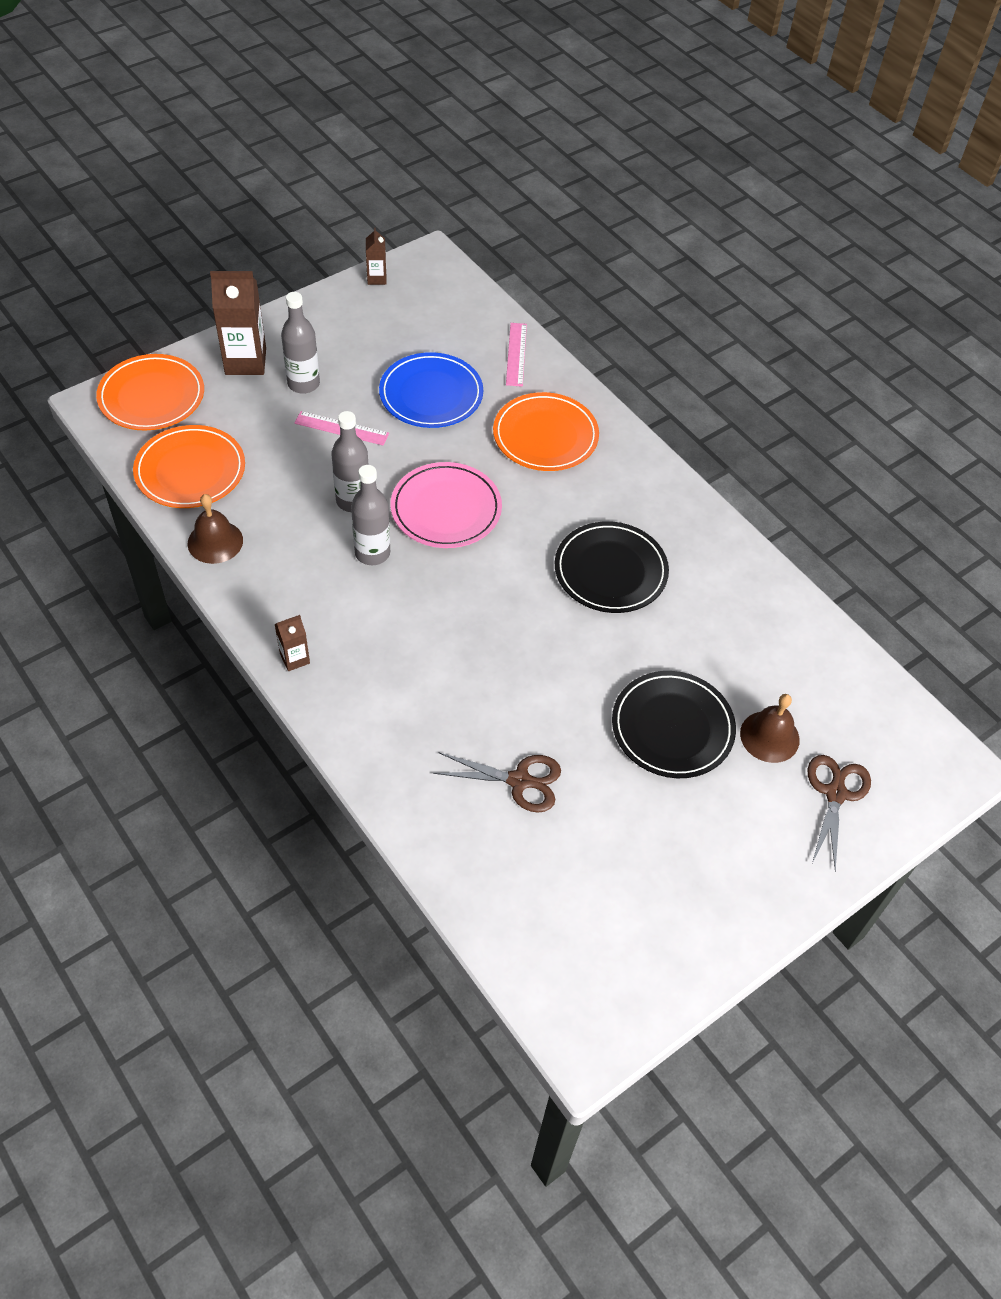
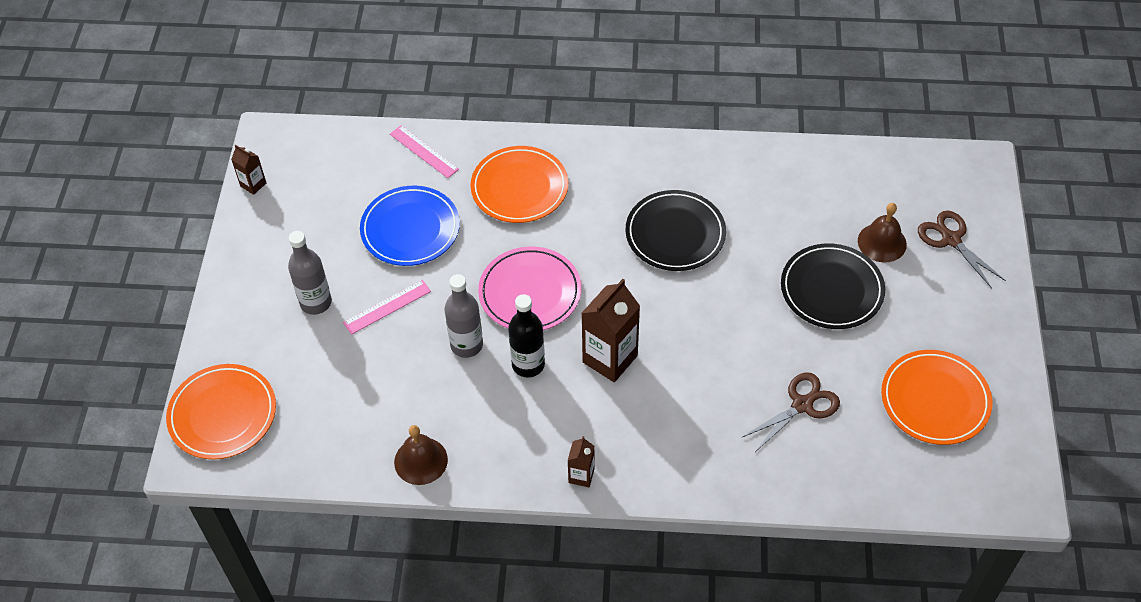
camera: 45 degrees left, 0 degrees up
orange plate [133,425,245,508] -> orange plate moved to [881,350,992,445]
brown carton [210,271,266,375] -> brown carton moved to [581,279,640,382]
grey bottle [351,465,390,565] -> black bottle [508,294,545,378]

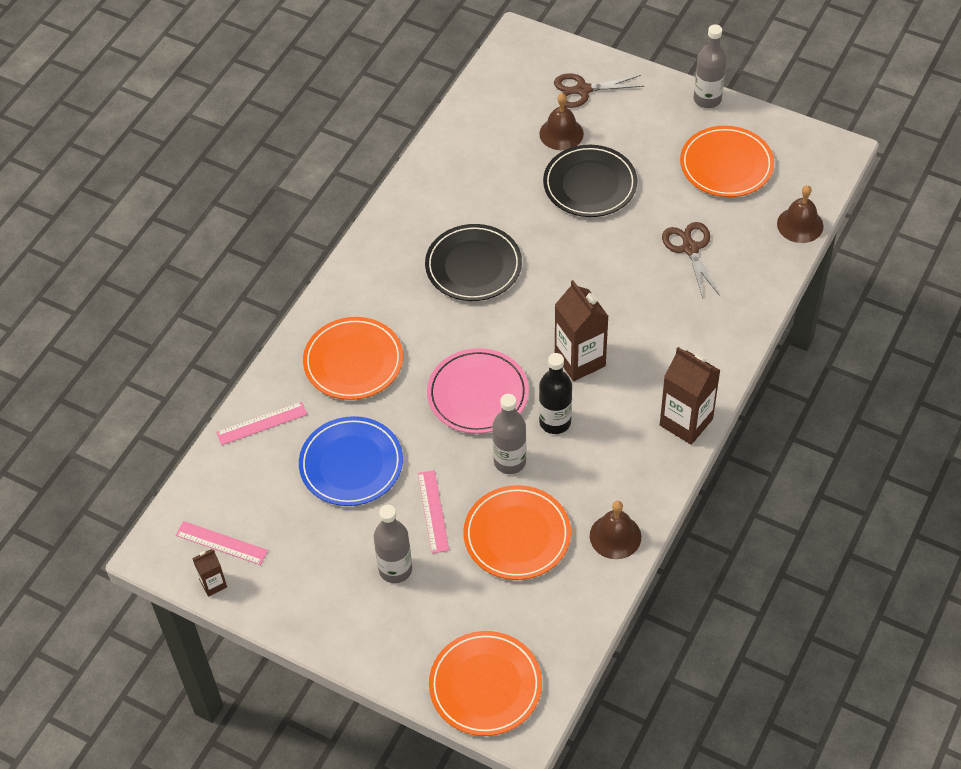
camera: 65 degrees left, 0 degrees up
brown carton [567,436,594,487] -> brown carton [660,347,721,445], size x1.94
none -> pink ruler [176,521,268,565]
none -> orange plate [464,485,571,580]
none -> grey bottle [694,24,727,108]
none -> brown bell [777,185,823,243]

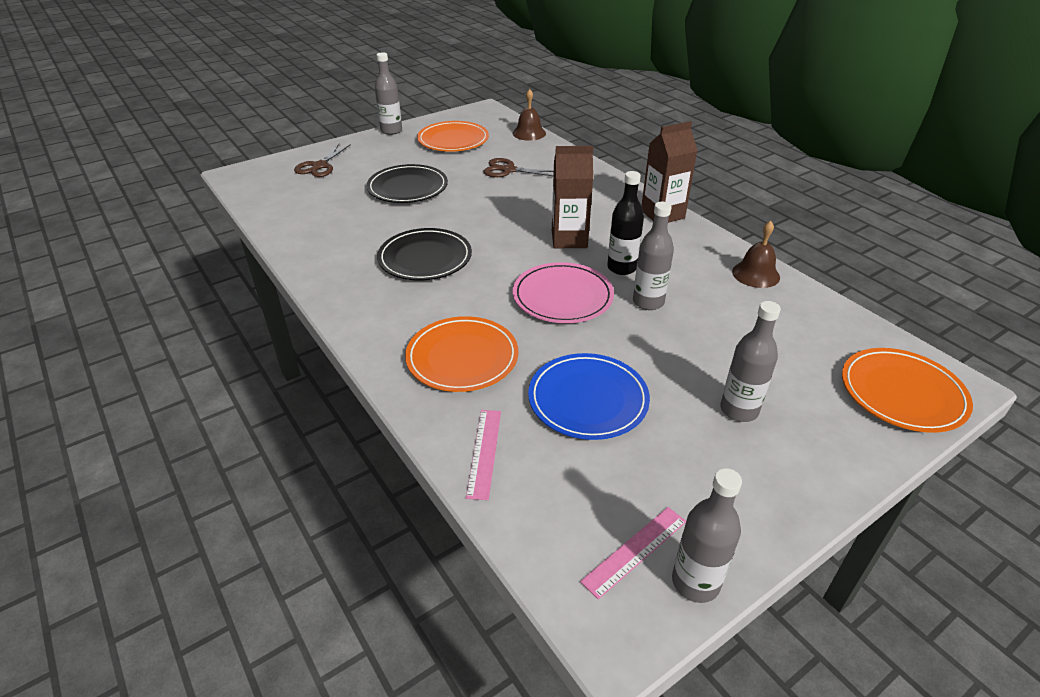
camera: 65 degrees left, 15 degrees down
brown carton [192,549,227,597] -> grey bottle [672,468,742,603]
pink ruler [418,470,449,553] -> none
orange plate [464,485,571,580] -> none
brown bell [539,93,584,150] -> none

